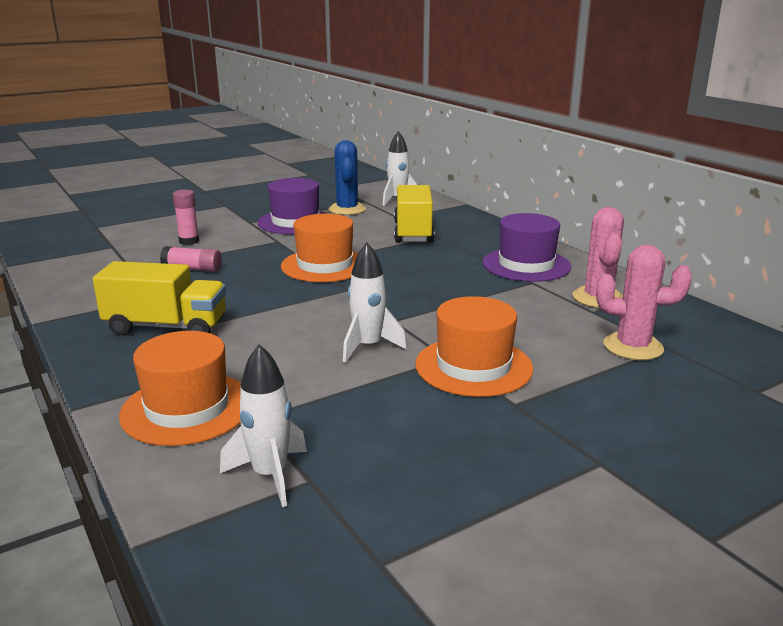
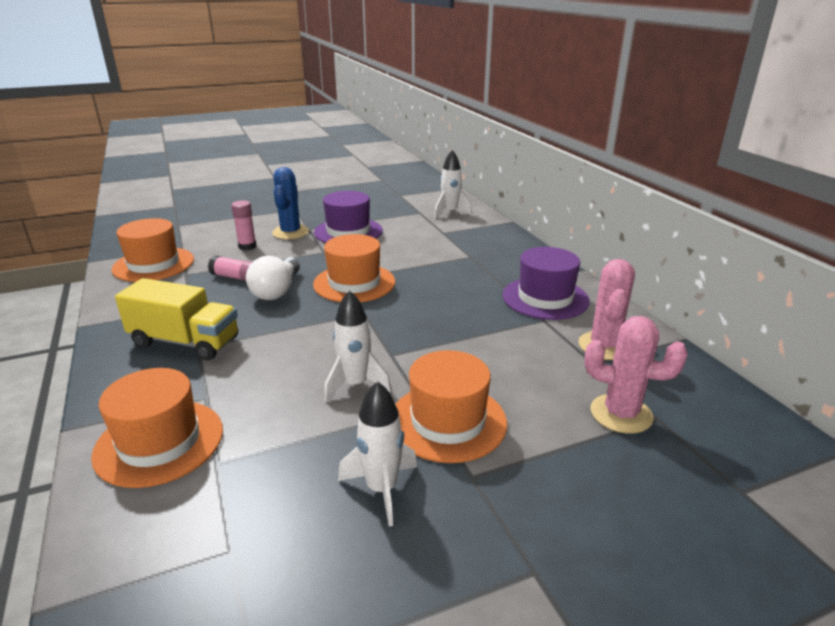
camera: 10 degrees right, 5 degrees up
white rocket [220,344,307,507] -> white rocket moved to [338,381,417,527]
blue cactus [329,140,366,215] -> blue cactus moved to [272,167,309,240]
yellow truck [394,185,434,243] -> none
none -> orange hat [112,218,194,282]
none -> white light bulb [246,256,300,300]

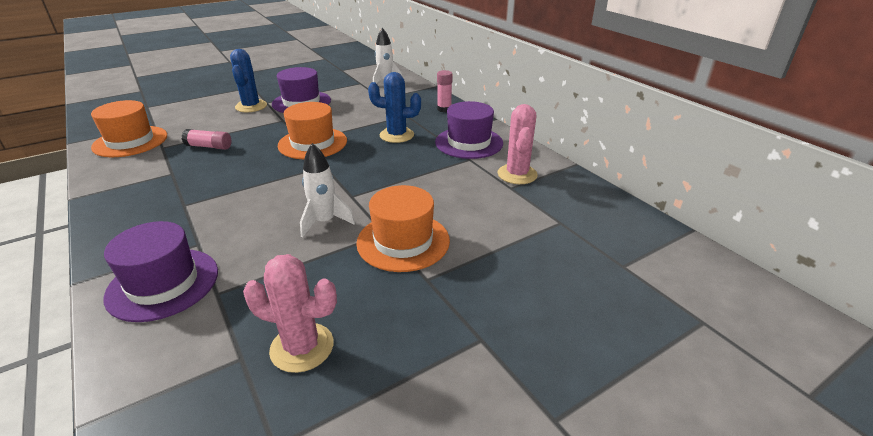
camera: 10 degrees left, 5 degrees up
orange hat [91,368,223,488] -> purple hat [104,221,218,322]
yellow truck [115,278,238,360] -> none
pink glue stick [231,200,256,250] -> pink glue stick moved to [437,70,453,112]
white light bulb [246,256,300,300] -> none
white rocket [338,381,417,527] -> none
pink cactus [584,316,687,434] -> pink cactus moved to [243,254,337,373]
none -> blue cactus [368,72,421,143]

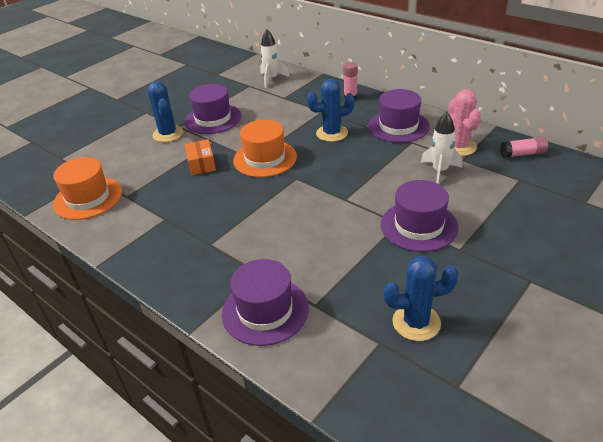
camera: 15 degrees left, 5 degrees up
pink glue stick [182,129,232,150] -> pink glue stick moved to [500,137,548,158]
pink cactus [243,254,337,373] -> blue cactus [383,255,459,341]
white rocket [300,143,355,238] -> white rocket moved to [421,112,463,184]
orange hat [356,185,450,272] -> purple hat [381,180,458,252]
none -> orange box [185,139,216,175]

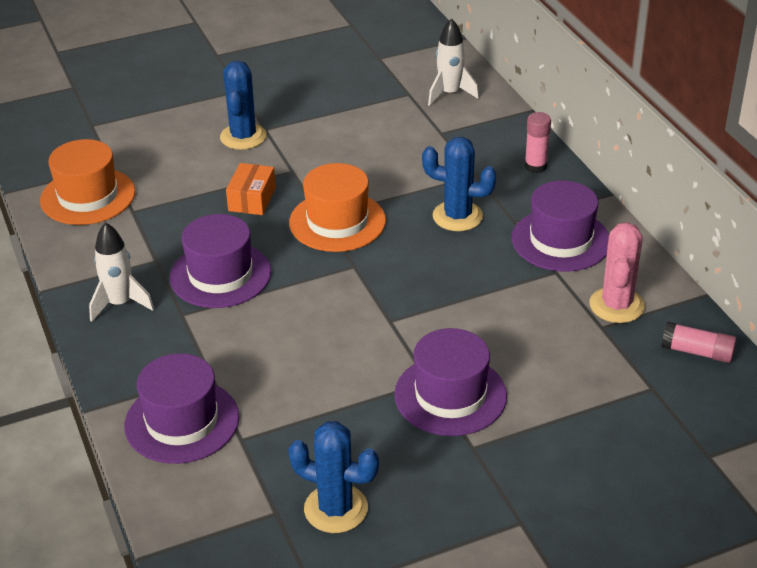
camera: 25 degrees right, 0 degrees up
purple hat [184,84,241,134] -> purple hat moved to [170,214,271,308]
white rocket [421,112,463,184] -> white rocket moved to [89,222,154,322]

